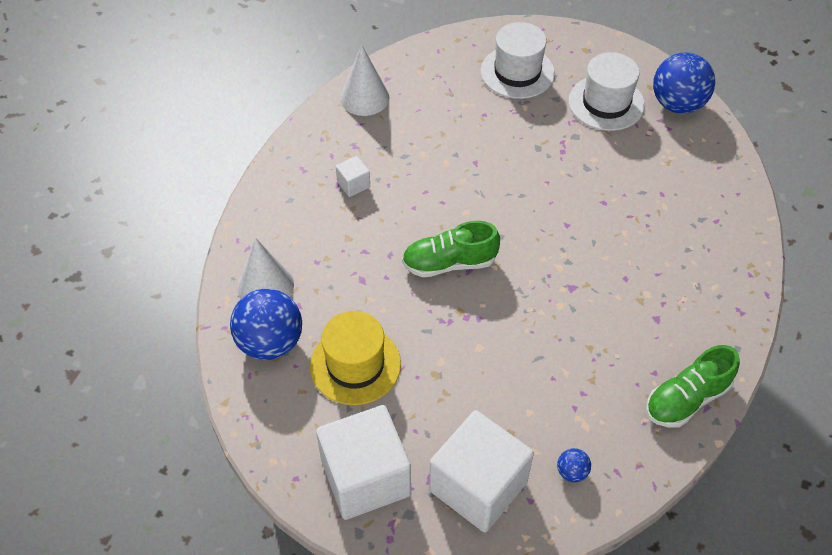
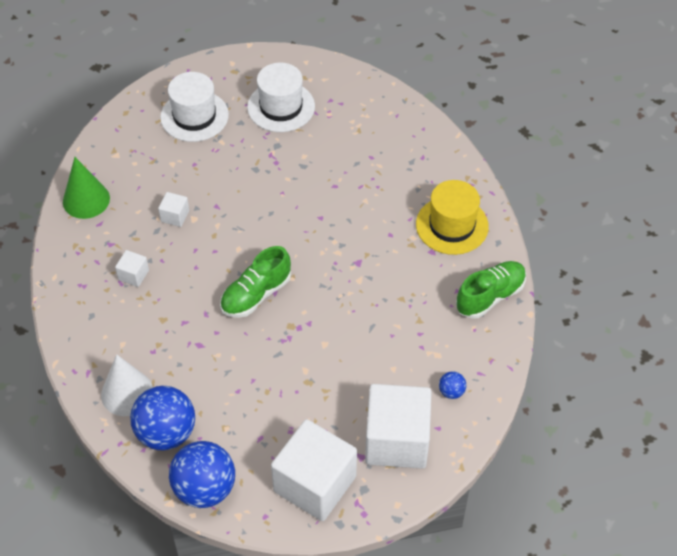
camera: 35 degrees left, 0 degrees up
yellow hat [310,311,401,405] -> yellow hat moved to [416,180,489,255]
white cone [340,45,389,116] -> green cone [63,157,110,219]
green shoe [646,345,740,428] -> green shoe turned 150 degrees counterclockwise [456,261,526,319]
blue ball [653,52,715,114] -> blue ball moved to [169,441,235,508]
none -> white cube [158,192,189,227]

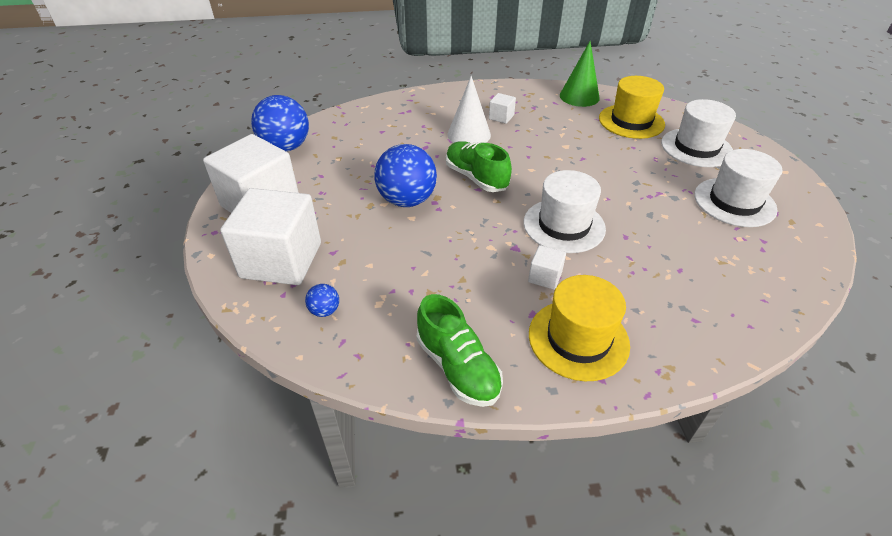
camera: 95 degrees right, 10 degrees down
white cone [101,354,153,416] -> white cone moved to [447,76,491,143]
blue ball [130,386,195,451] -> blue ball moved to [374,144,437,207]
white cube [158,192,189,227] -> white cube moved to [528,245,566,290]
none -> white hat [523,170,606,253]
none -> yellow hat [599,76,665,139]

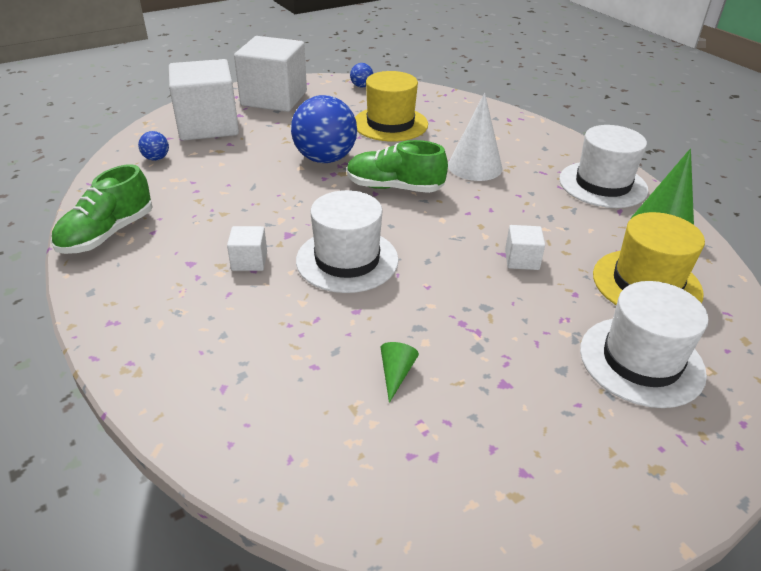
camera: 65 degrees right, 5 degrees down
blue ball [251,95,309,152] -> blue ball [350,63,373,87], size x0.44
green shoe [446,141,512,192] -> green shoe turned 105 degrees counterclockwise [347,140,448,193]
white cube [489,93,516,124] -> white cube moved to [505,225,545,270]
yellow hat [529,275,630,381] -> yellow hat moved to [355,71,428,142]
white hat [694,149,782,227] -> white hat moved to [559,125,648,208]
none -> green cone [381,342,419,403]

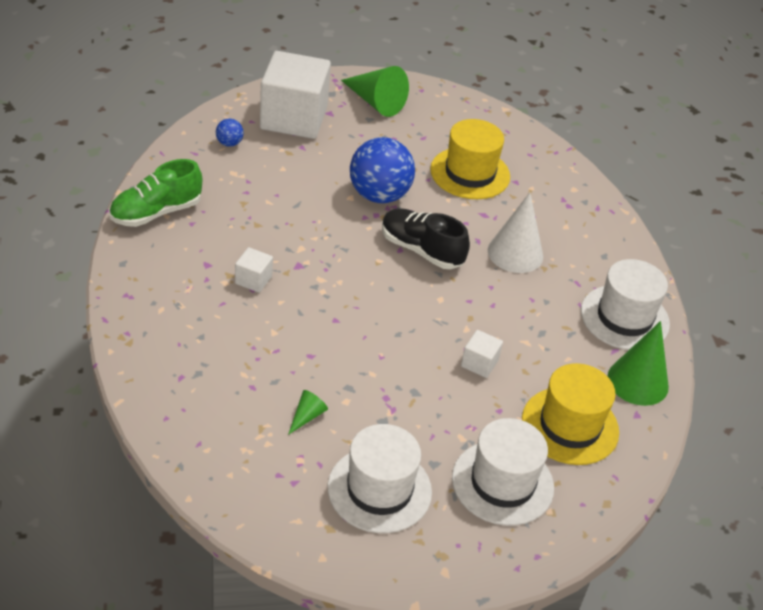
camera: 20 degrees right, 5 degrees up
white cube [234,36,307,112] -> green cone [341,66,409,117]
white hat [296,190,399,293] -> white hat moved to [328,424,432,533]
green shoe [347,140,448,193] -> black shoe [382,208,470,269]
blue ball [350,63,373,87] -> none

